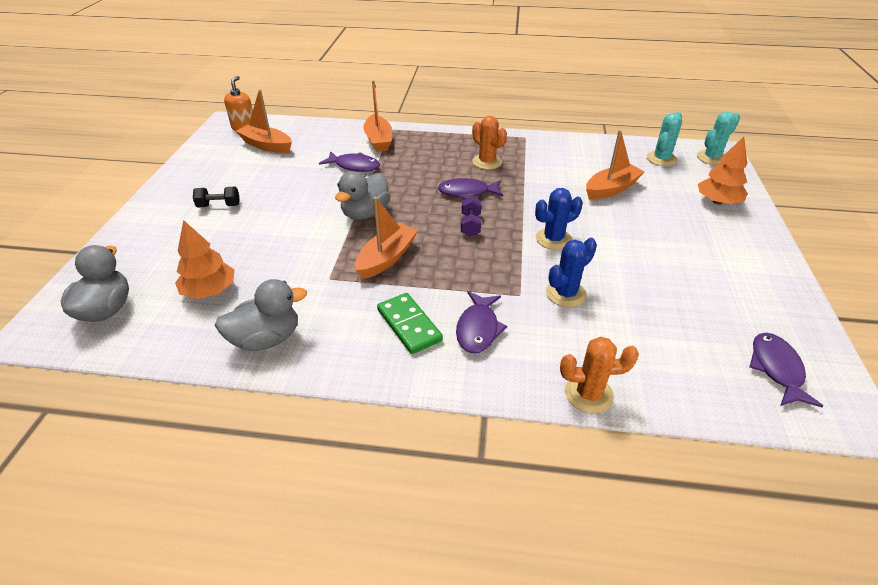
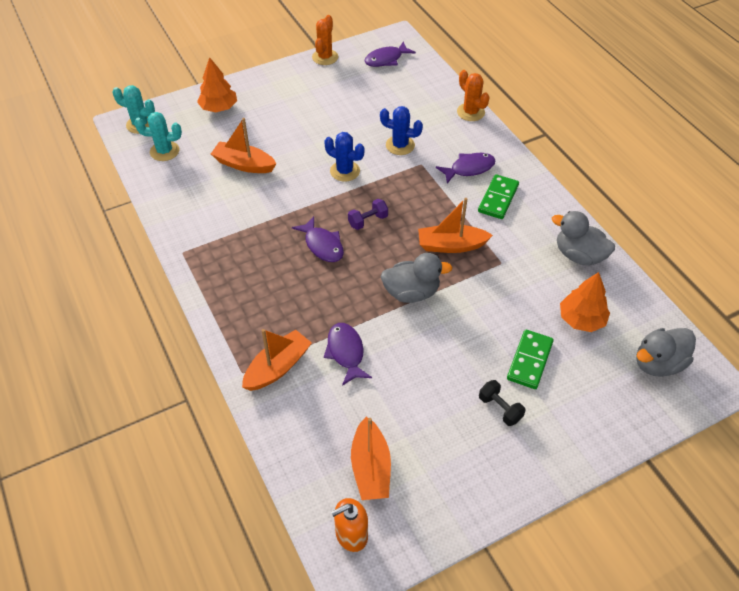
camera: 125 degrees left, 10 degrees up
orange cactus [472,116,507,170] -> orange cactus moved to [312,15,338,65]
none -> green domino [507,330,554,389]

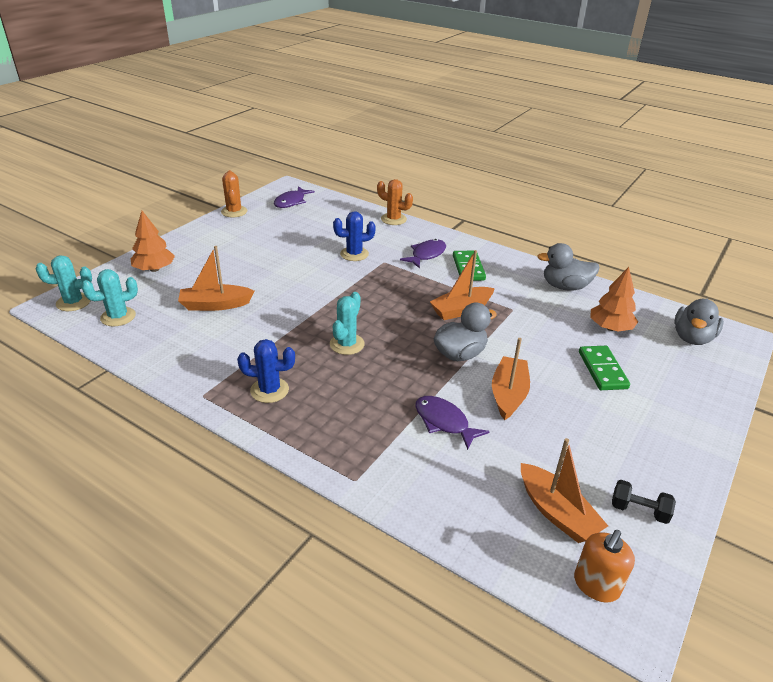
camera: 30 degrees left, 15 degrees down
orange boat [242,329,312,391] -> orange boat moved to [492,338,530,420]
purple fish [292,216,344,262] -> turquoise cactus [330,292,364,355]
blue cactus [324,132,364,182] -> blue cactus moved to [237,339,295,403]
purple dumbbell [348,199,388,230] -> none
black dumbbell [479,380,526,426] -> black dumbbell moved to [612,480,676,524]

